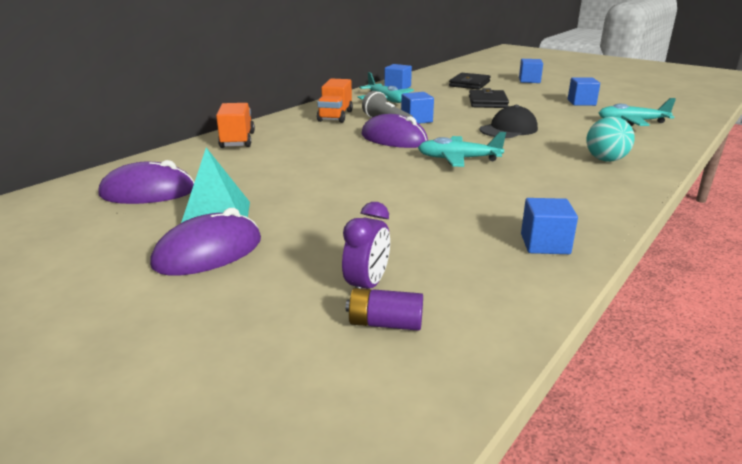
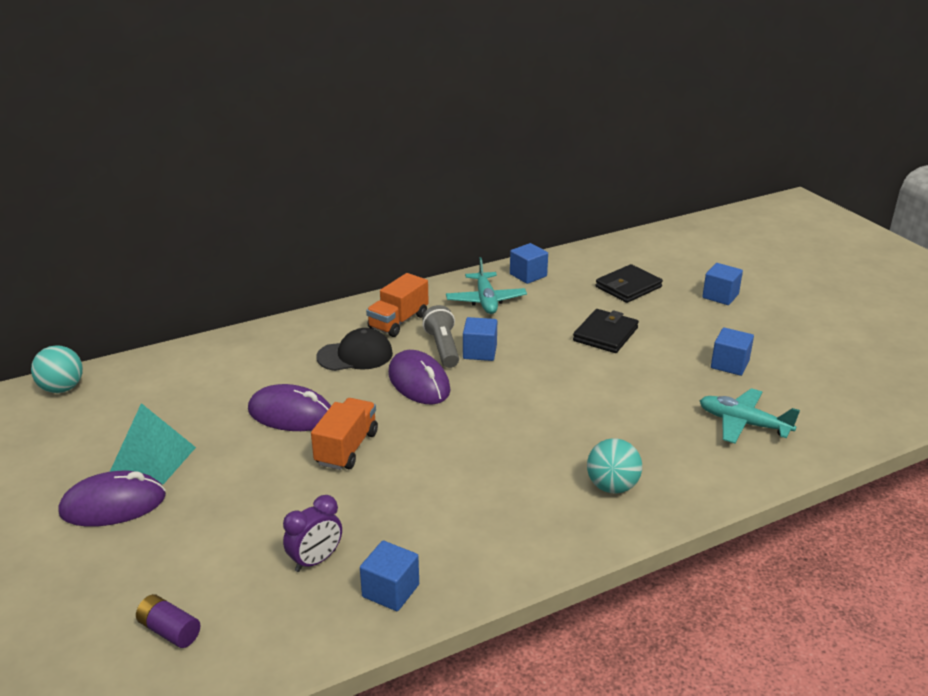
camera: 25 degrees right, 5 degrees up
purple mouse [99,160,194,204] -> purple mouse moved to [248,384,331,431]
orange truck [216,103,255,148] -> orange truck moved to [311,398,378,470]
purple clock [342,202,390,289] -> purple clock moved to [283,495,342,572]
turquoise plane [418,132,506,167] -> none
black cap [480,105,538,138] -> black cap moved to [317,328,393,371]
none -> turquoise ball [31,345,83,393]

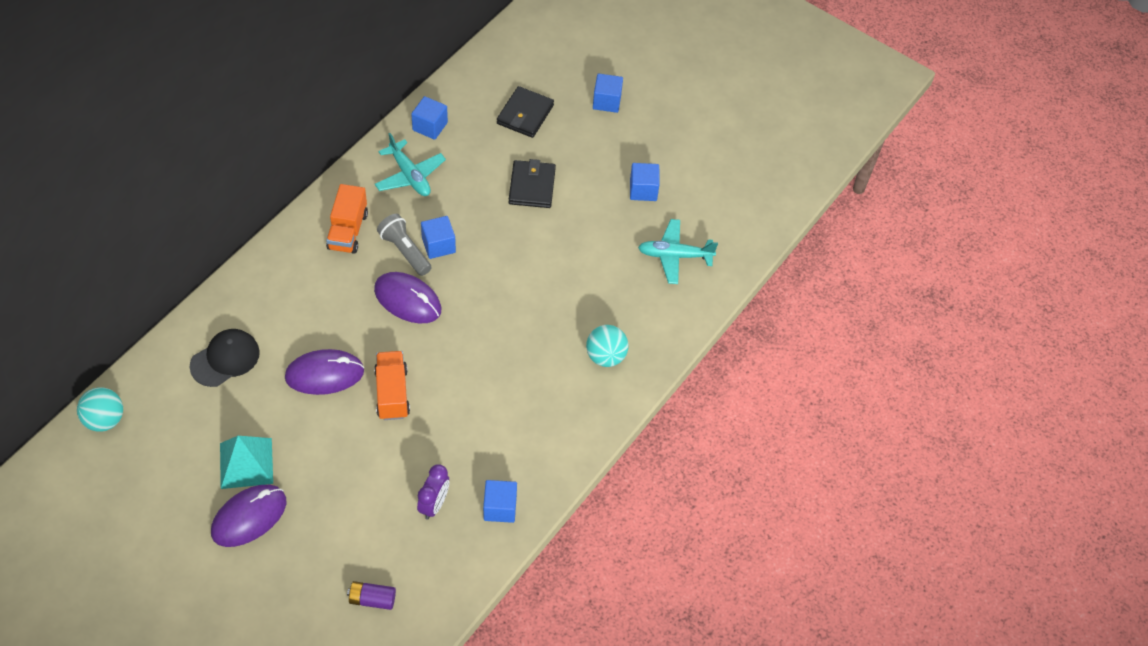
camera: 30 degrees left, 25 degrees up
black cap [317,328,393,371] -> black cap moved to [189,329,260,387]

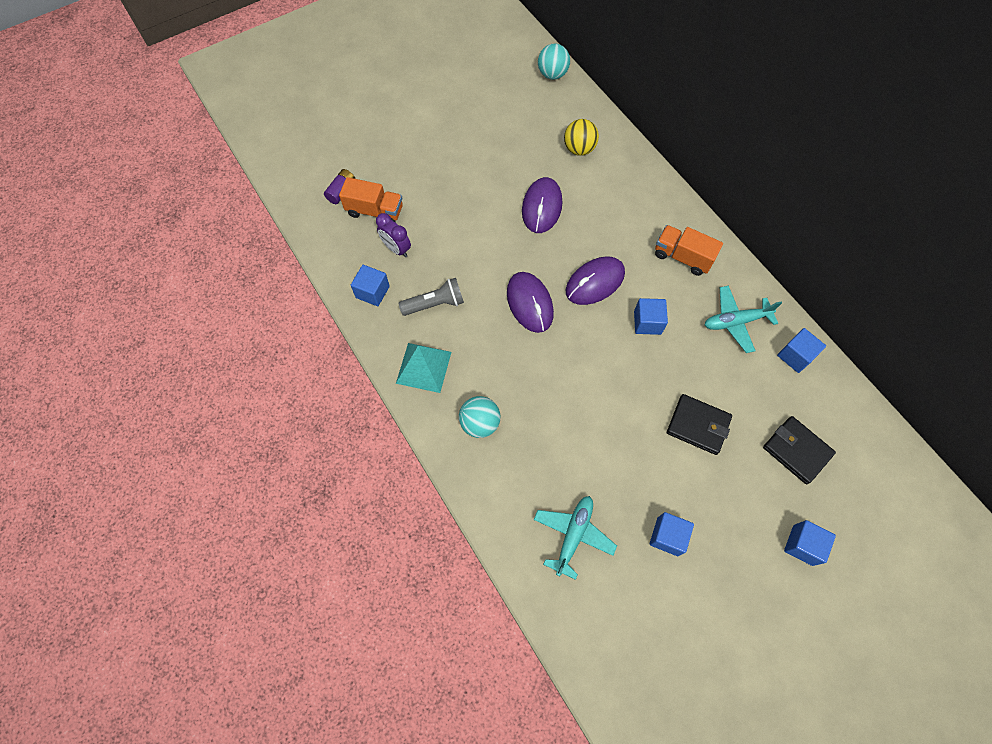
camera: 115 degrees right, 10 degrees up
black cap [189,329,260,387] -> yellow ball [564,119,599,156]
purple mouse [211,485,286,547] -> purple mouse moved to [507,272,554,333]
turquoise pyramid [220,436,273,489] -> turquoise pyramid moved to [396,343,451,393]
orange truck [374,351,410,420] -> orange truck moved to [339,177,403,222]
grey flashlight [377,214,432,276] -> grey flashlight moved to [398,278,464,316]

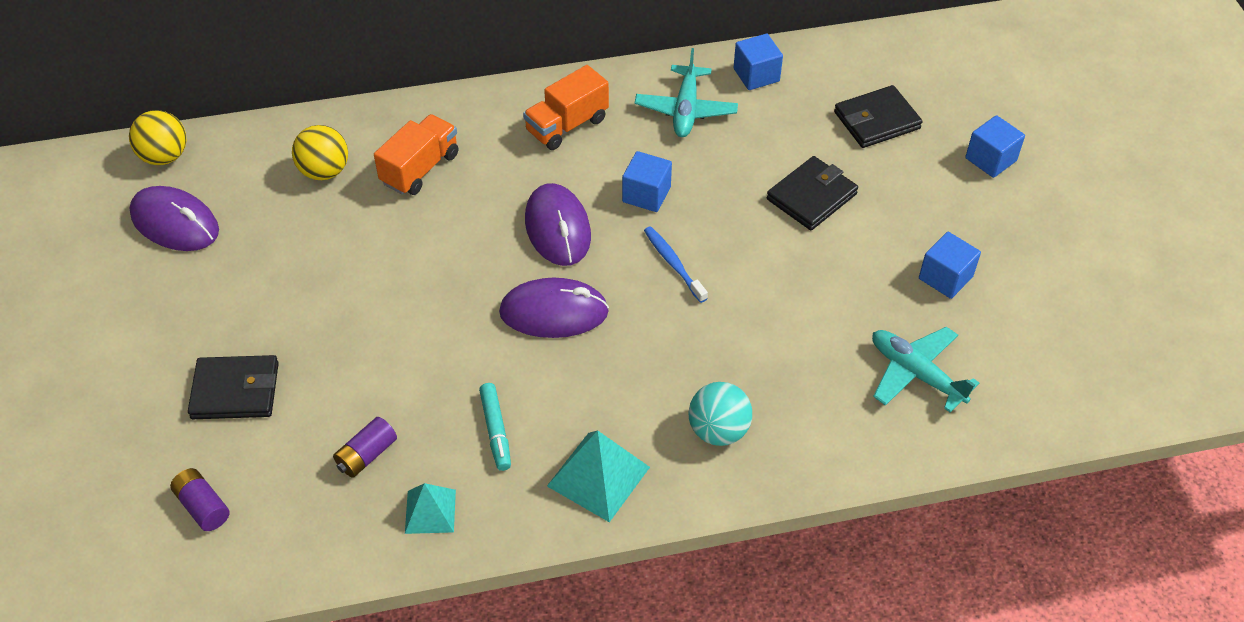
camera: 70 degrees left, 15 degrees down
orange truck [339,177,403,222] -> orange truck moved to [374,114,458,195]
blue cube [351,265,390,306] -> turquoise pyramid [405,483,456,534]
purple clock [376,213,411,257] -> purple battery [333,417,397,478]
grey flashlight [398,278,464,316] -> turquoise marker [479,383,511,471]
purple mouse [522,177,562,233] -> purple mouse moved to [129,186,219,251]
turquoise ball [538,44,570,80] -> yellow ball [129,110,186,165]
none -> black wallet [188,355,279,419]
none -> blue toothbrush [644,226,708,303]

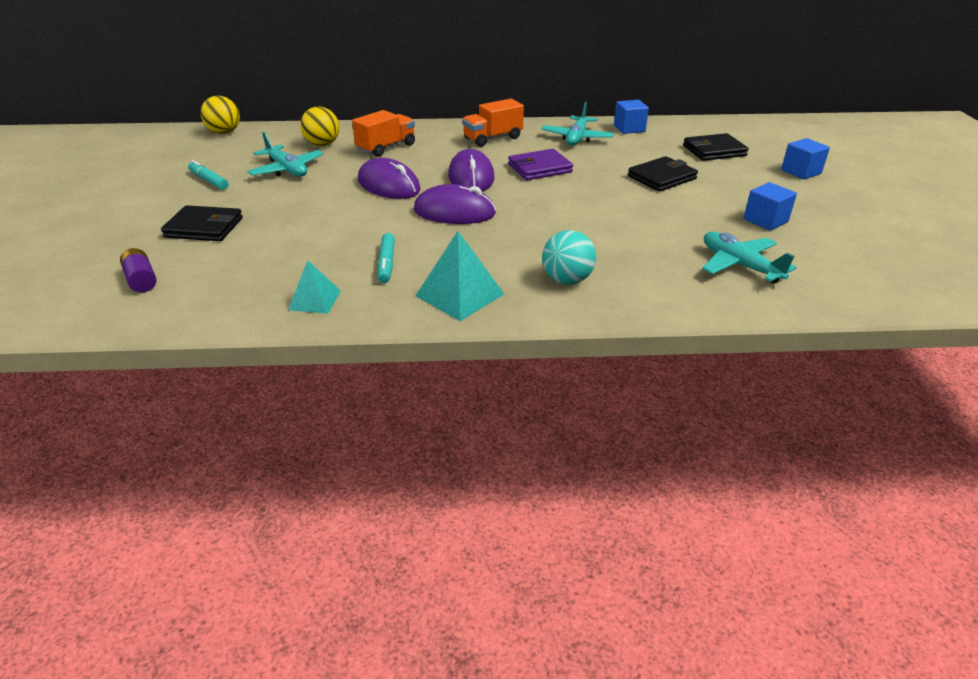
camera: 10 degrees right, 15 degrees down
purple mouse [129,186,219,251] -> purple mouse moved to [358,158,421,199]
purple battery [333,417,397,478] -> none
blue cube [622,151,672,212] -> purple wallet [508,149,573,180]
blue toothbrush [644,226,708,303] -> none
none -> turquoise marker [188,160,228,190]
none -> turquoise plane [247,132,323,177]

